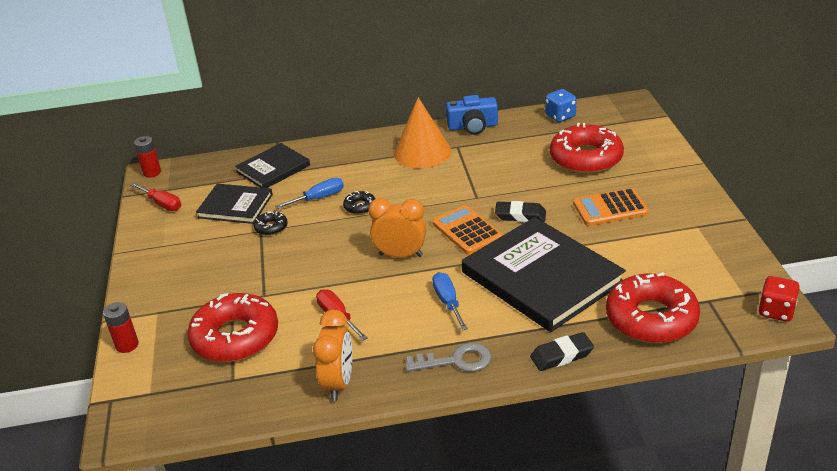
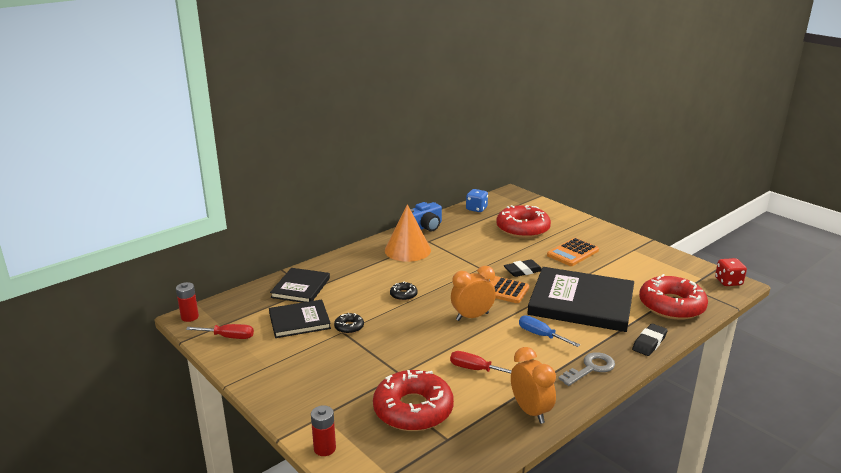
camera: 35 degrees left, 10 degrees down
blue screwdriver [275,178,344,209] -> none

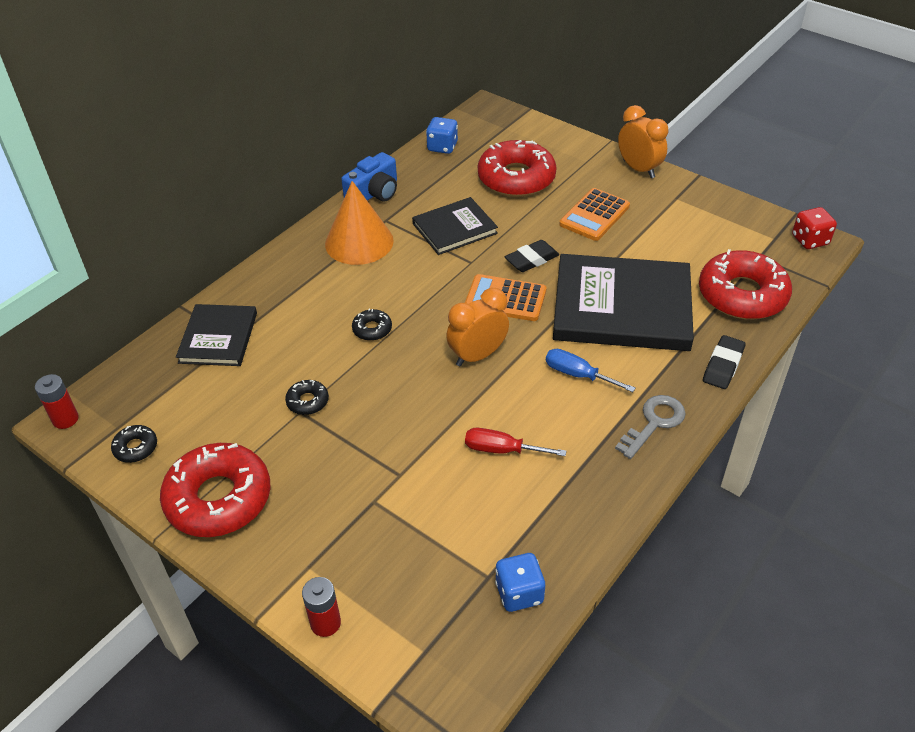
camera: 10 degrees left, 20 degrees up
red screwdriver [186,324,254,339] -> black donut [111,425,157,463]
black book [269,300,331,338] -> black book moved to [412,197,498,255]
red donut [373,370,454,431] -> red donut moved to [160,443,271,537]
orange clock [511,347,556,424] -> orange clock moved to [618,105,668,178]
none -> blue dice [495,553,545,612]

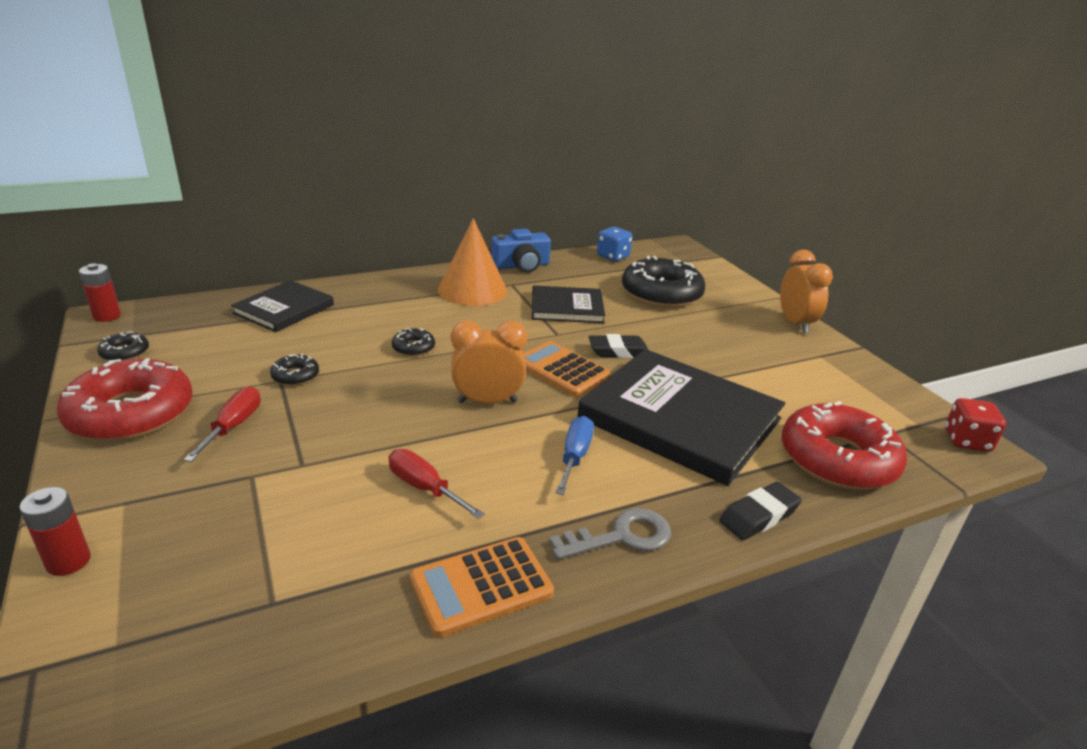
camera: 25 degrees right, 15 degrees down
red donut [478,140,557,197] -> black donut [622,256,705,308]
blue dice [495,553,545,612] -> none
blue screwdriver [546,349,635,392] -> blue screwdriver turned 45 degrees clockwise [556,416,594,495]
orange calculator [559,188,630,241] -> orange calculator moved to [410,537,554,638]
none -> red screwdriver [184,387,261,462]

